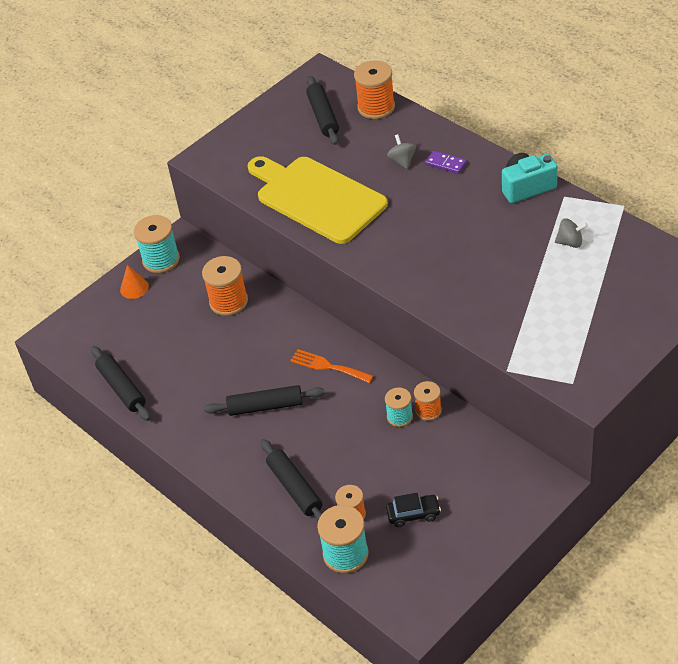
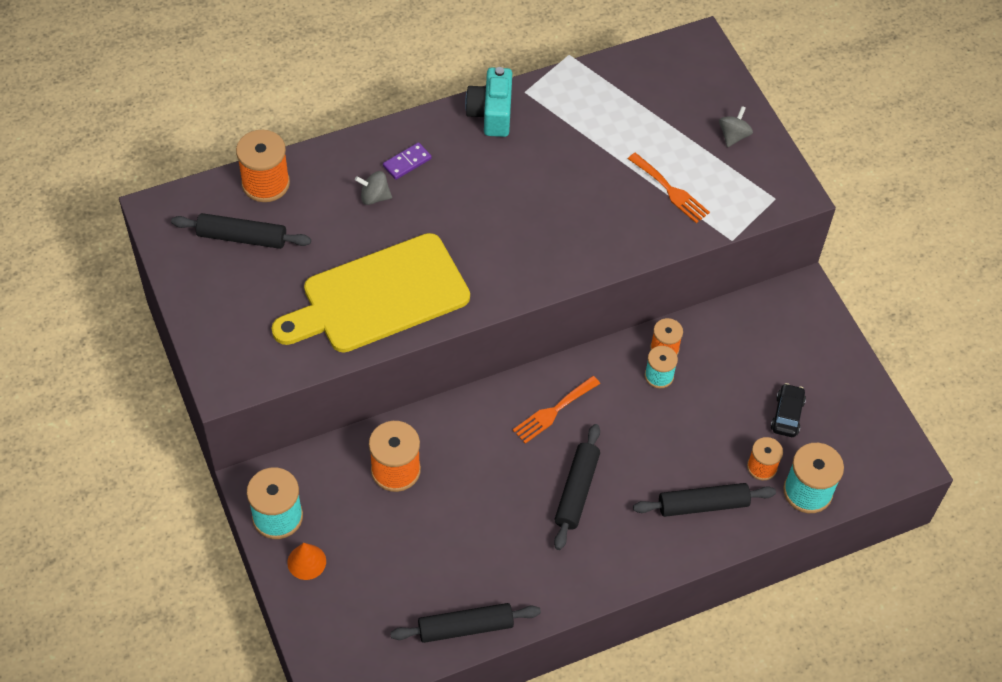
camera: 75 degrees left, 10 degrees up
grey spinning top [555,218,588,248] -> grey spinning top moved to [719,106,753,147]
none -> orange fork [628,153,710,223]

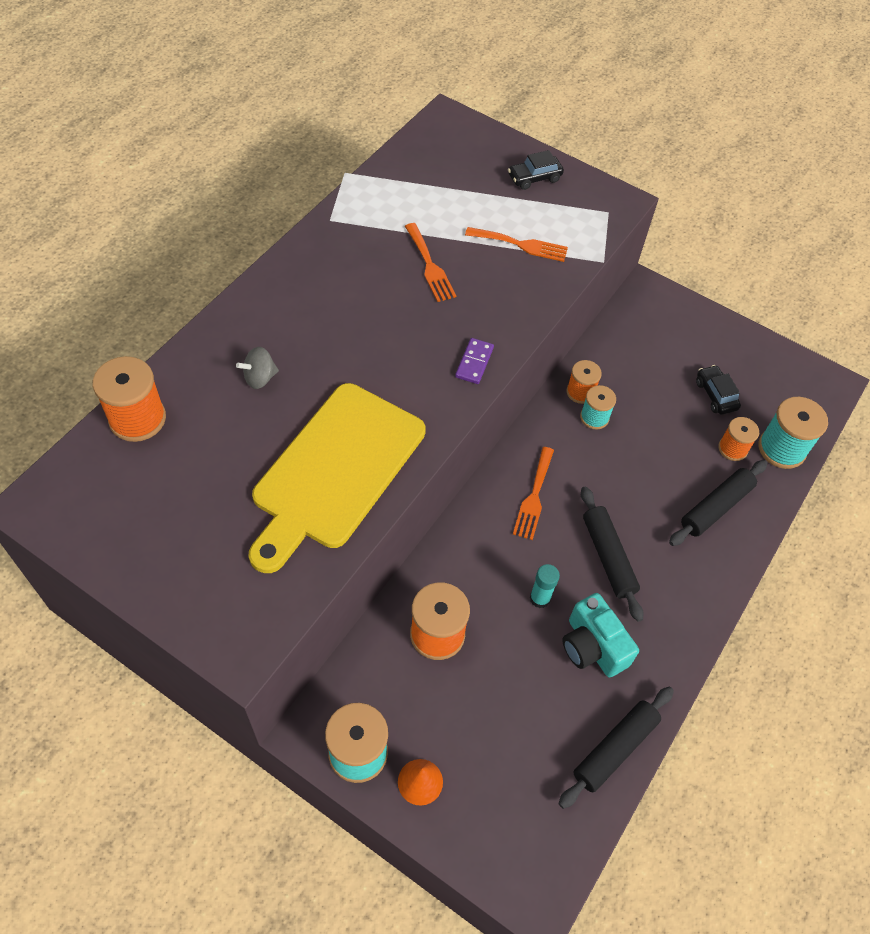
camera: 35 degrees left, 0 degrees up
black rolling pin [171,213,311,249] -> none
purple domino [383,142,432,180] -> purple domino moved to [455,338,494,384]
turquoise camera [465,67,512,137] -> turquoise camera moved to [562,593,639,677]
grey spinning top [719,106,753,147] -> black car [508,150,564,190]
none -> orange fork [405,223,456,302]
none -> turquoise glue stick [530,564,560,608]

